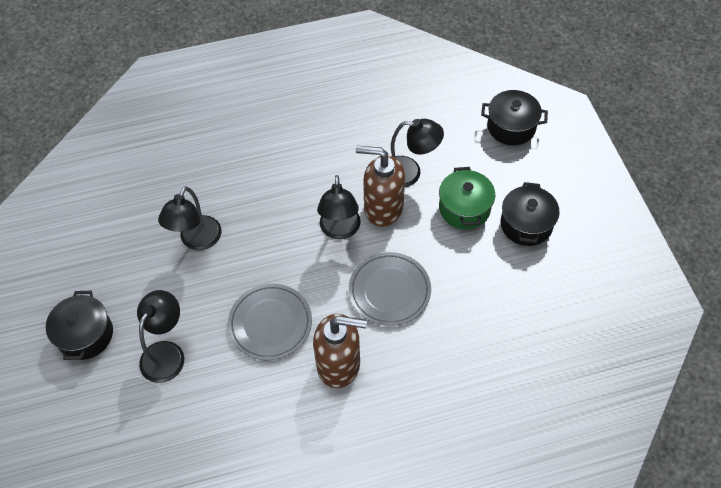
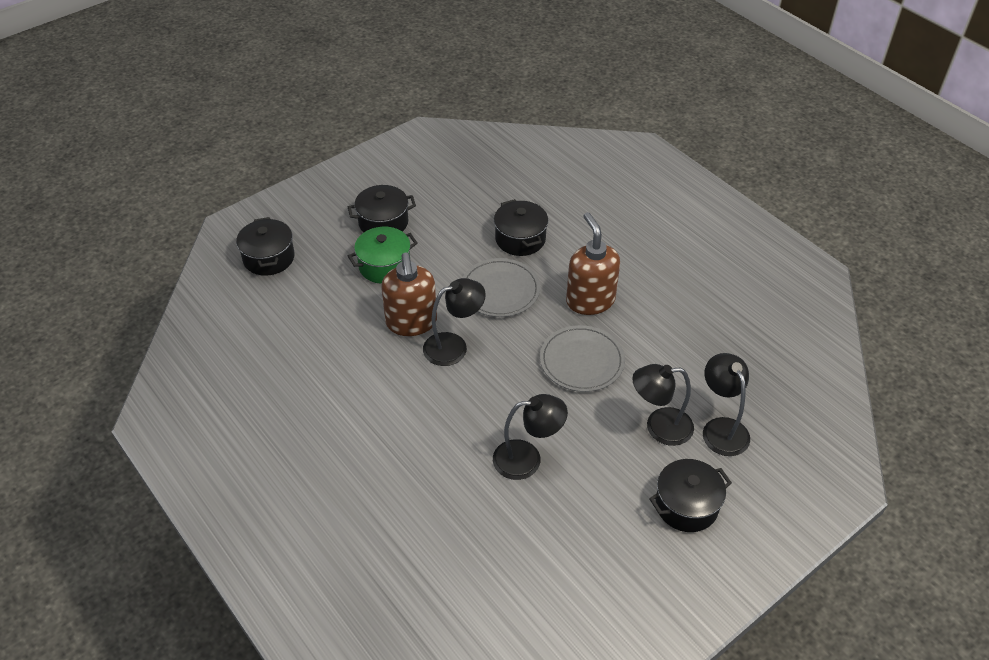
camera: 115 degrees left, 10 degrees down
black lamp [391,119,444,187] -> black lamp moved to [703,353,750,456]
none -> black pot [494,199,548,256]

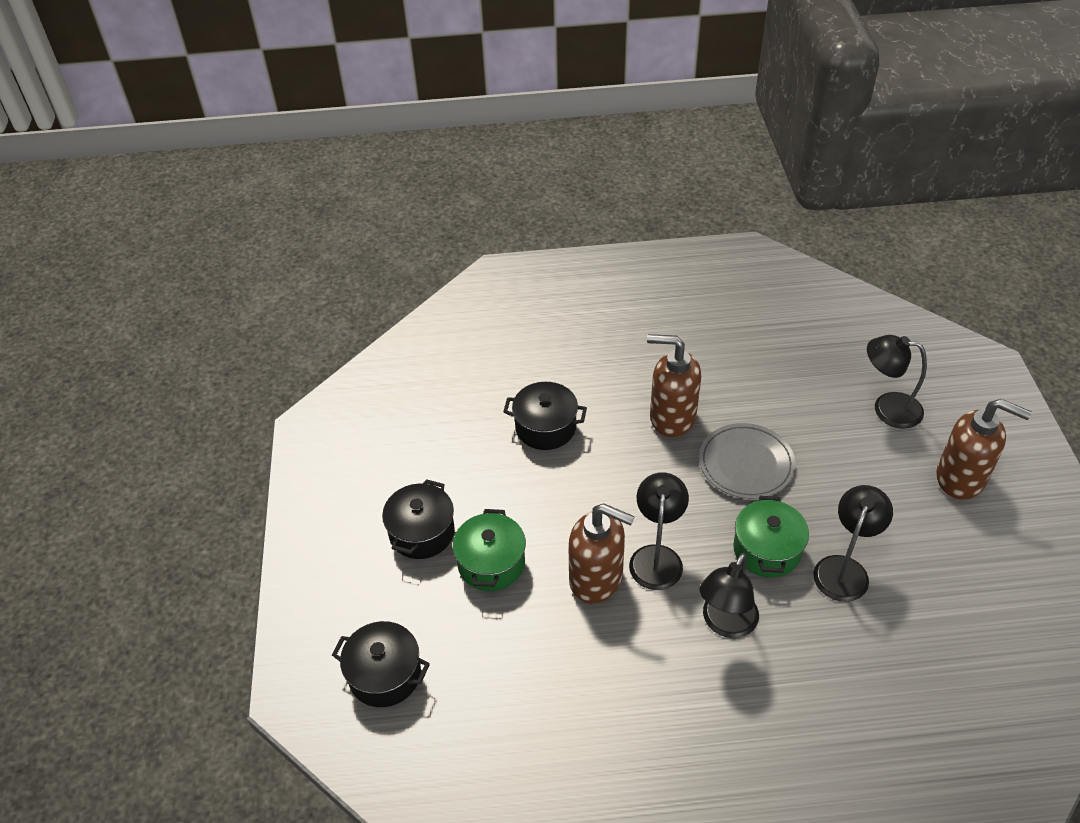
camera: 55 degrees left, 0 degrees up
grey plate [463,258,540,317] -> none
black lamp [632,364,694,446] -> black lamp moved to [700,553,759,638]
black pot [649,459,732,532] -> brown soap dispenser [936,399,1032,500]
none -> green pot [733,496,809,578]

